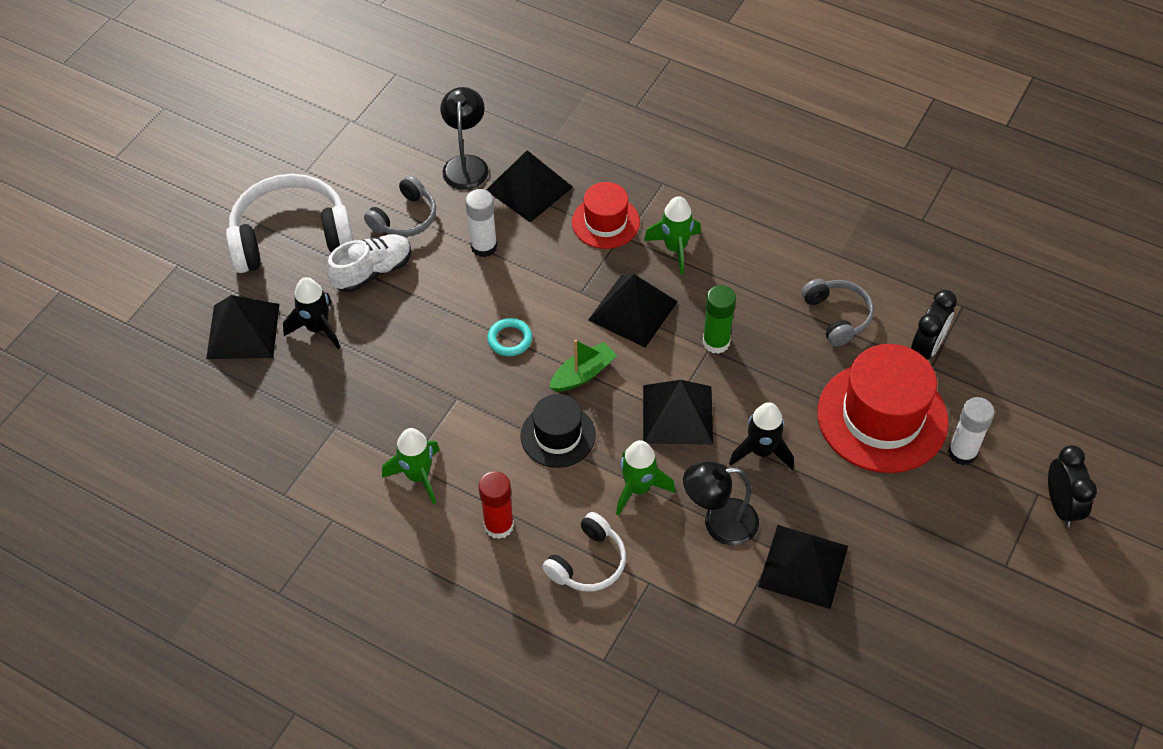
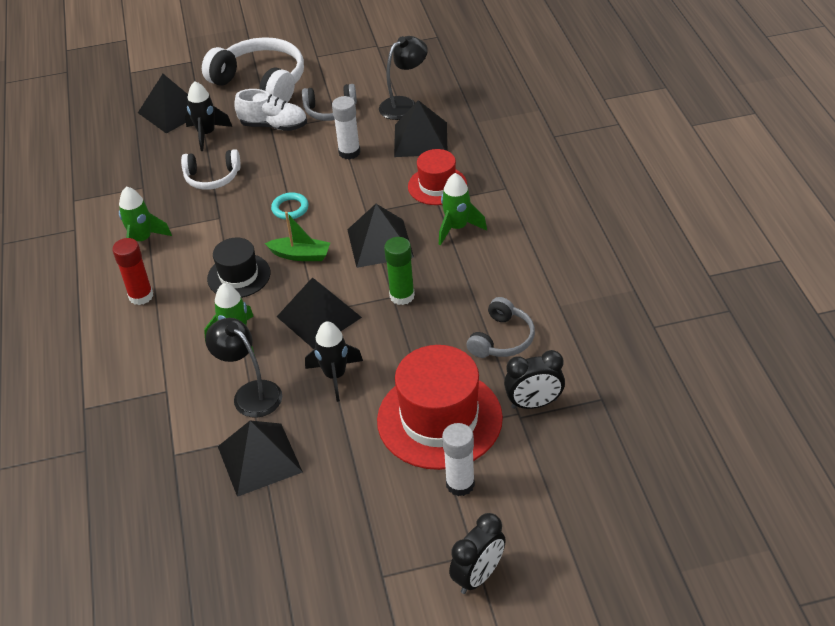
camera: 50 degrees right, 10 degrees down
white headphones [542,512,626,591] -> white headphones moved to [181,149,241,190]

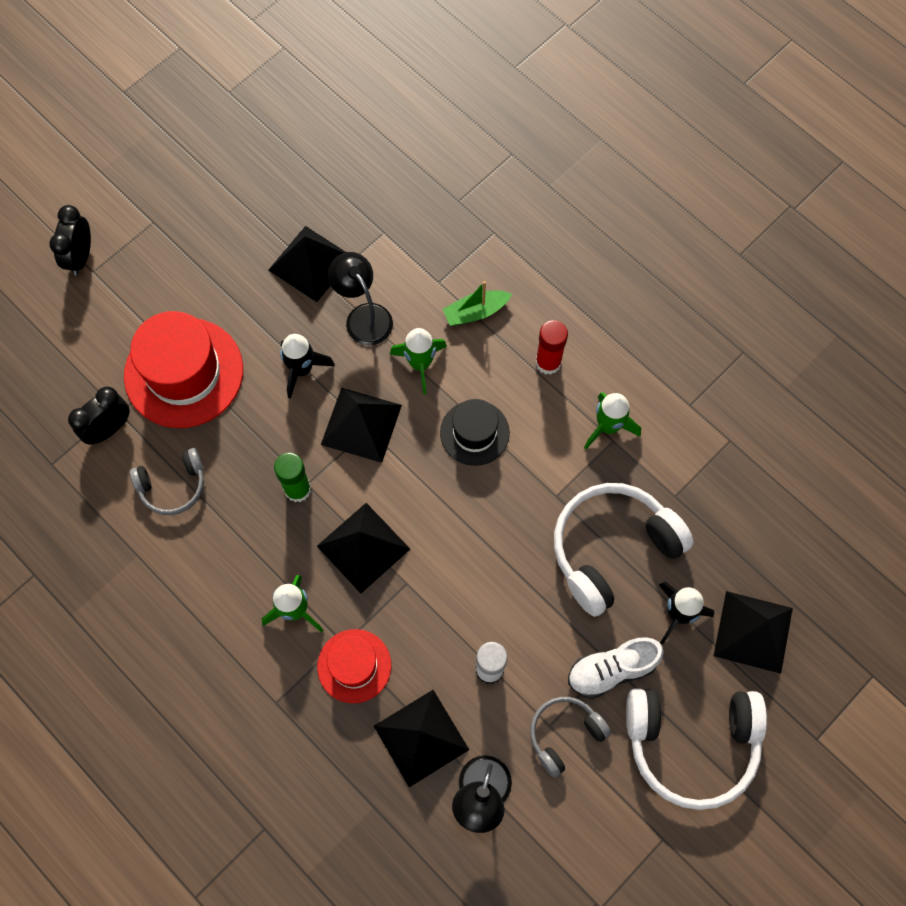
camera: 145 degrees right, 25 degrees up
white headphones [181,149,241,190] -> white headphones [554,483,694,617], size x1.79
black lamp [205,318,282,418] -> black lamp turned 135 degrees counterclockwise [328,252,393,345]
green boat [265,212,330,261] -> green boat moved to [443,281,512,326]
turquoise ring [271,192,309,220] -> none
white glue stick [442,423,475,496] -> none
grey headphones [466,297,535,358] -> grey headphones turned 105 degrees counterclockwise [130,448,204,515]

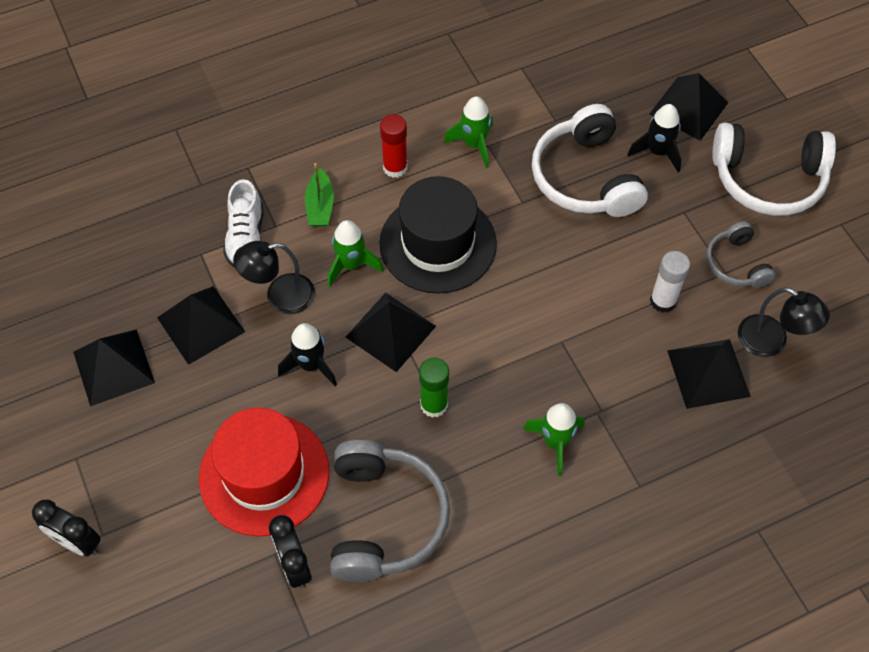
camera: 70 degrees left, 10 degrees down
grey headphones [130,448,204,515] -> grey headphones [330,440,450,582], size x1.79
black pyramid [317,503,410,593] -> black pyramid moved to [73,329,155,407]
red hat [317,629,391,704] -> none
black hat [440,399,510,466] -> black hat [379,176,497,294], size x1.74
white shoe [568,637,664,699] -> white shoe moved to [223,179,263,267]
white headphones [626,688,767,810] -> white headphones turned 75 degrees clockwise [712,123,836,216]

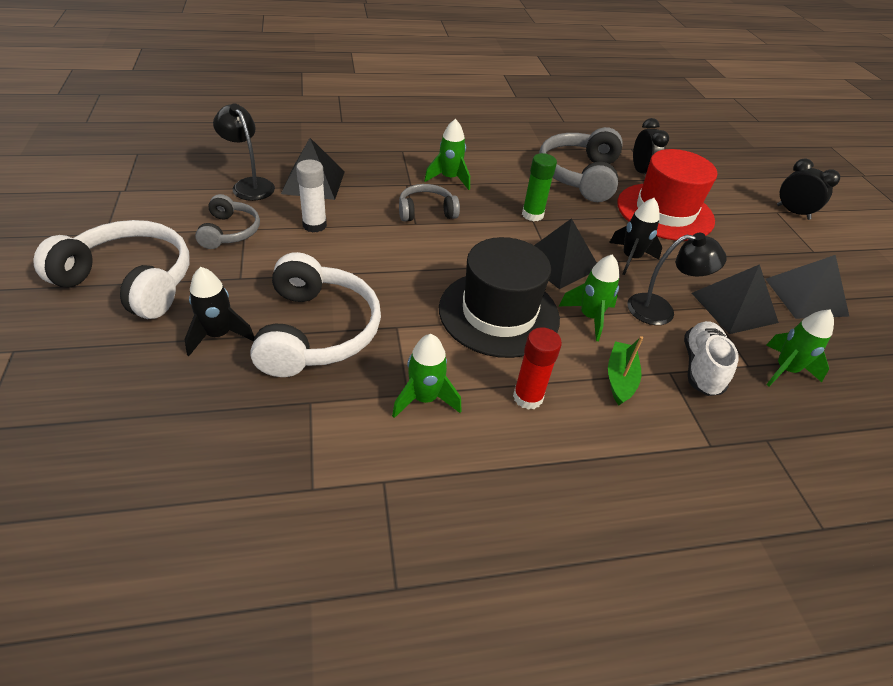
camera: 170 degrees left, 15 degrees down
black pyramid [649,73,728,141] -> none
none -> grey headphones [399,184,460,221]
none -> green rocket [766,309,834,386]

